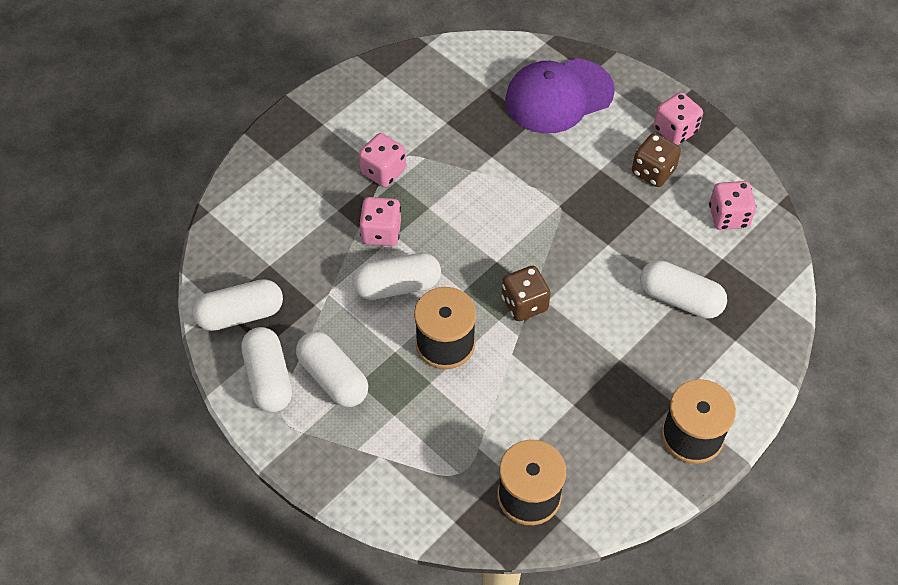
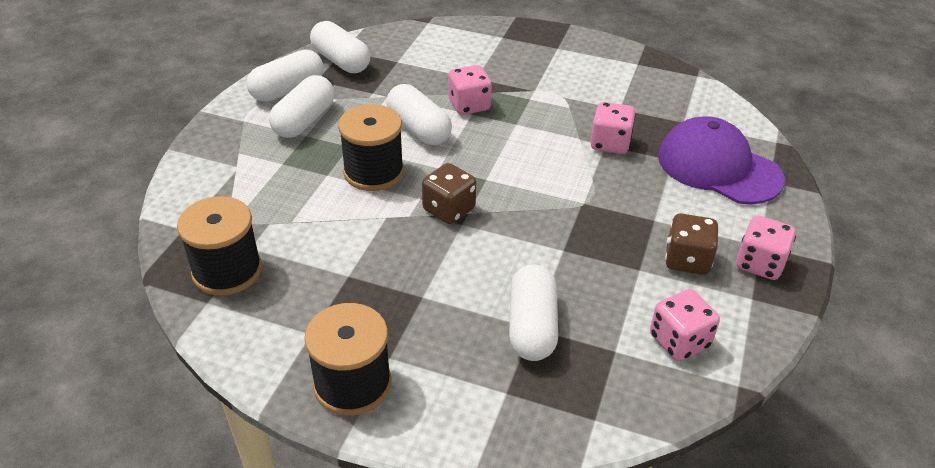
camera: 65 degrees right, 15 degrees down
pink dice [359,133,406,187] -> pink dice moved to [590,102,636,154]

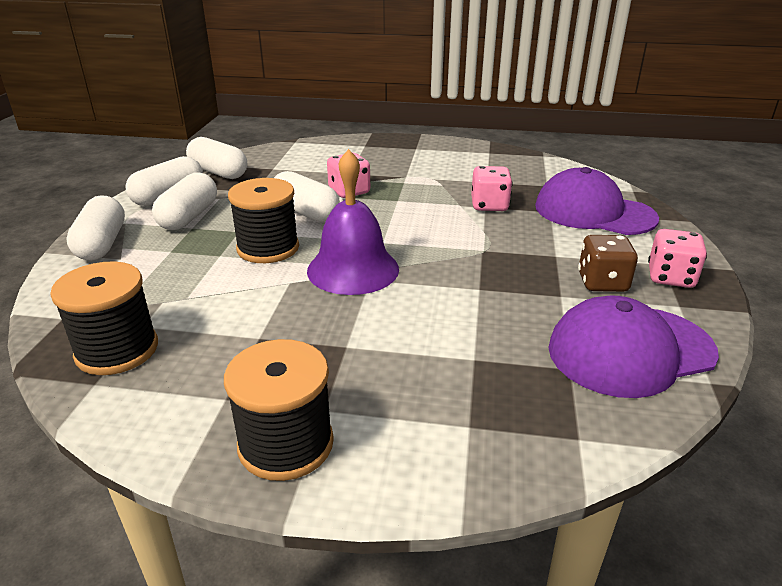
camera: 10 degrees left, 10 degrees down
brown dice [422,163,476,224] -> purple bell [307,149,399,295]
white capsule [509,264,558,361] -> white capsule moved to [66,195,125,260]
pink dice [650,289,720,361] -> purple cap [548,295,719,398]

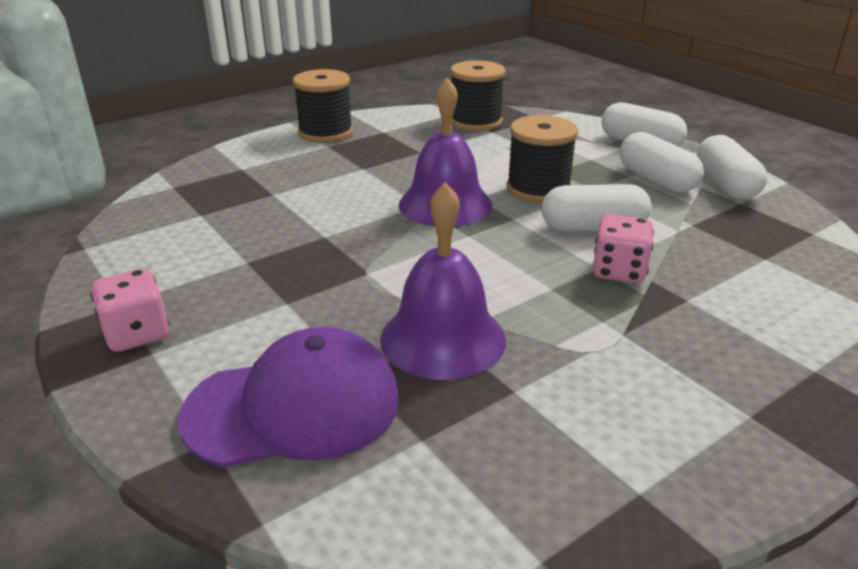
camera: 135 degrees right, 0 degrees up
white capsule [186,137,247,179] -> none
pink dice [471,166,513,211] -> purple bell [380,182,506,380]
purple cap [548,295,719,398] -> none
brown dice [578,235,638,292] -> none

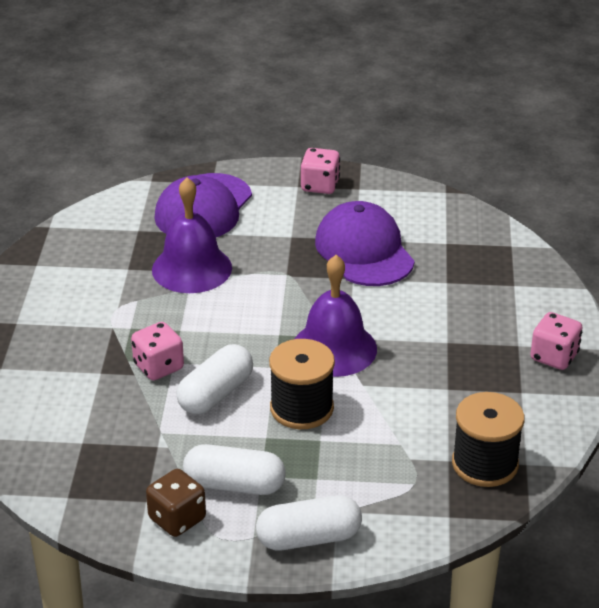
camera: 130 degrees right, 5 degrees up
black spool [293,69,353,143] -> pink dice [530,312,583,370]
white capsule [697,135,767,200] -> brown dice [146,469,206,537]
none -> purple cap [315,201,415,286]

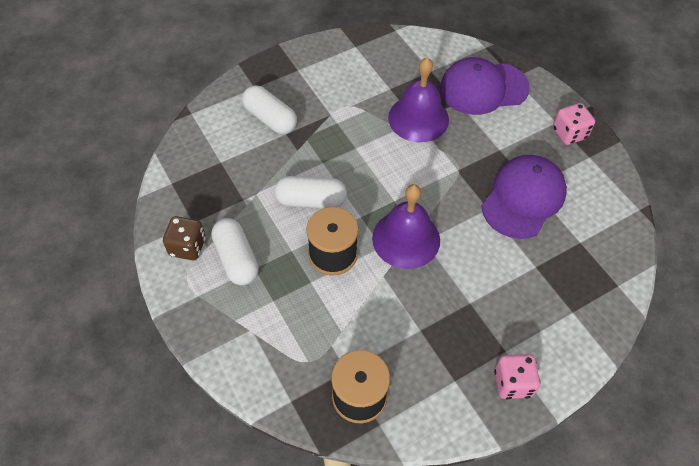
camera: 55 degrees right, 20 degrees up
pink dice [131,322,184,380] -> none
white capsule [256,495,362,550] -> white capsule moved to [242,85,297,134]

